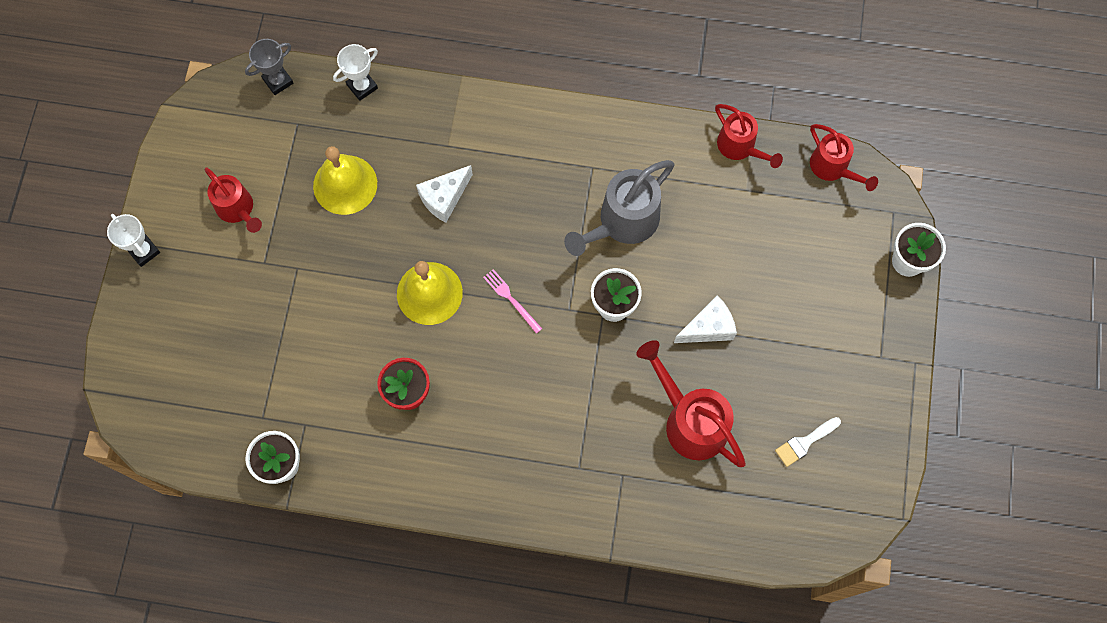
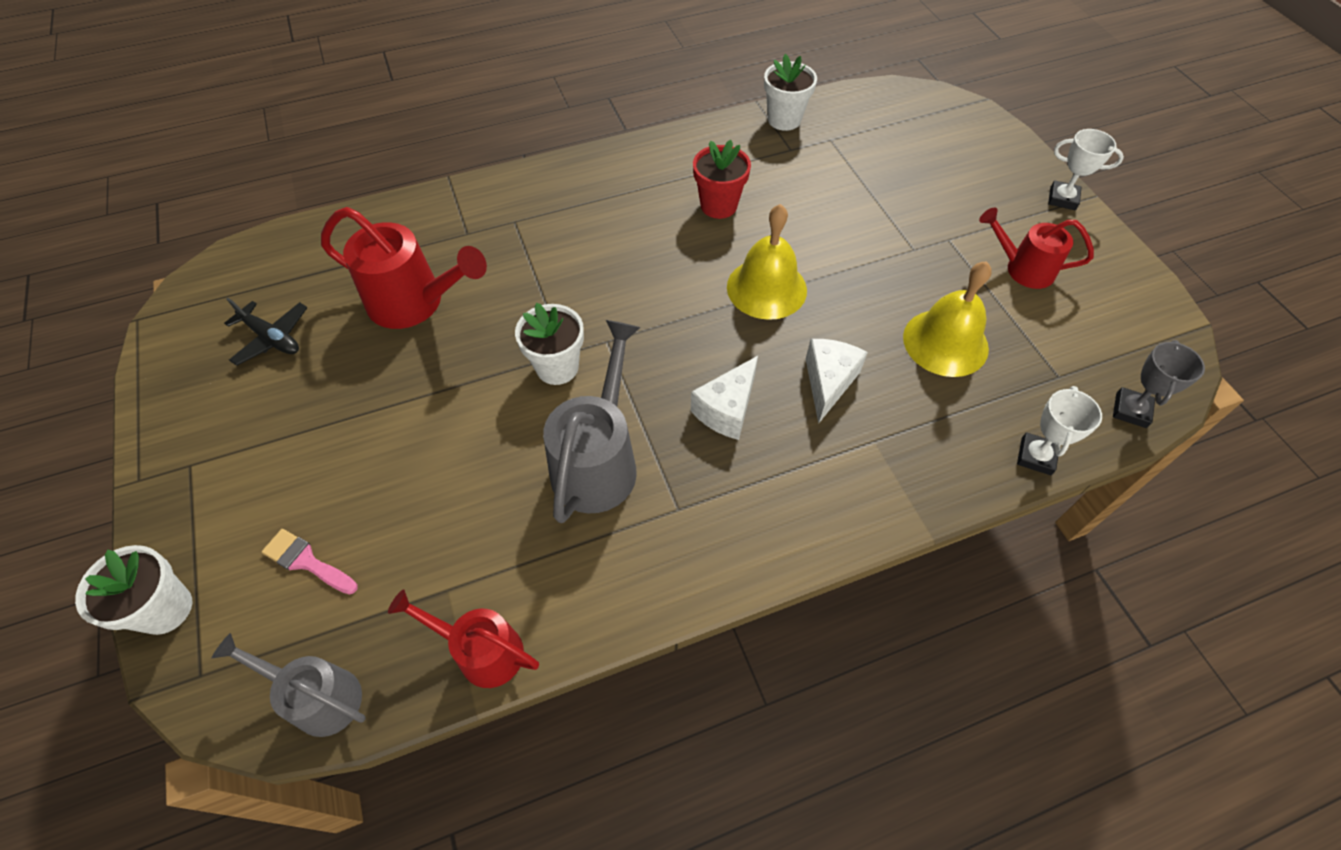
camera: 150 degrees right, 15 degrees down
pink fork [483,269,543,334] -> none
white cheese [674,295,737,343] -> white cheese moved to [691,356,758,440]
white brush [775,417,841,467] -> black plane [224,298,307,366]
red watering can [810,124,878,191] -> grey watering can [211,633,366,737]
none -> pink brush [262,529,358,594]

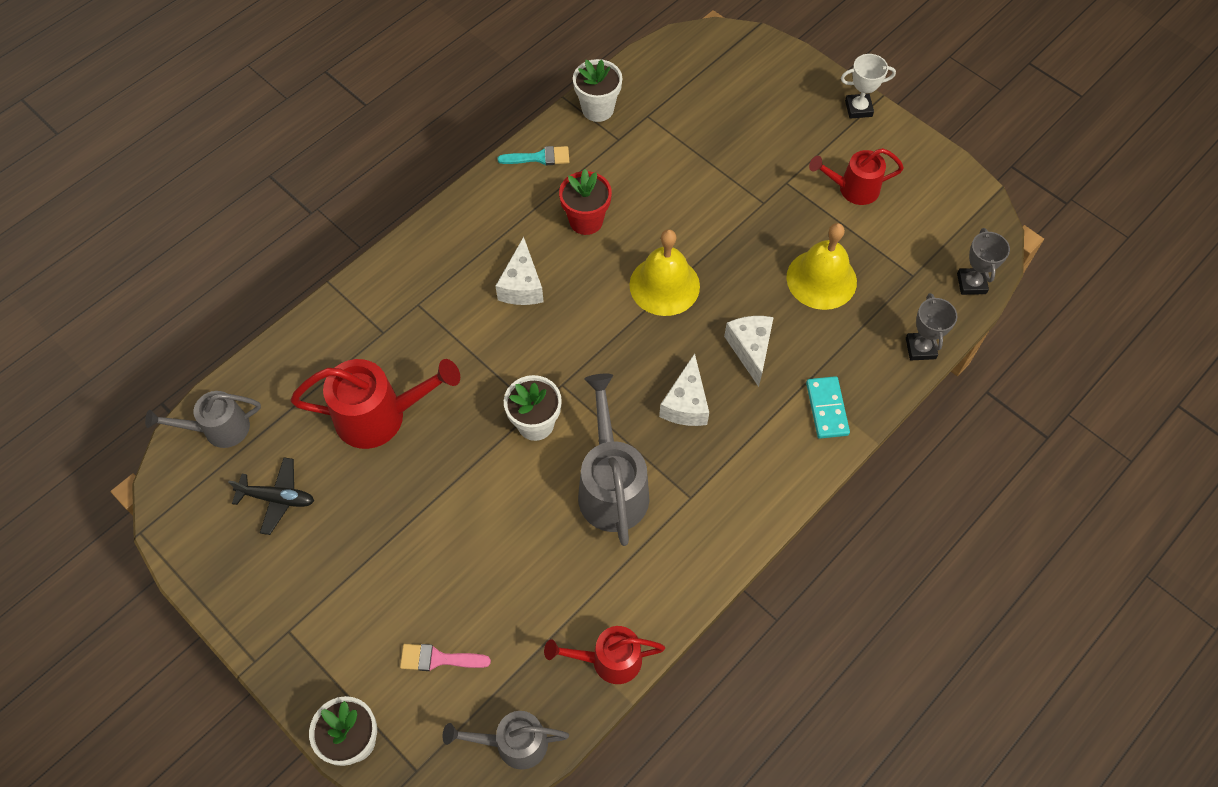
camera: 25 degrees left, 5 degrees up
white trophy [1017,386,1102,475] -> grey trophy [906,293,957,360]
none -> grey watering can [145,391,261,448]
none -> white cheese [495,237,544,305]
none -> turquoise brush [498,146,569,165]
none -> turquoise domino [806,376,850,439]

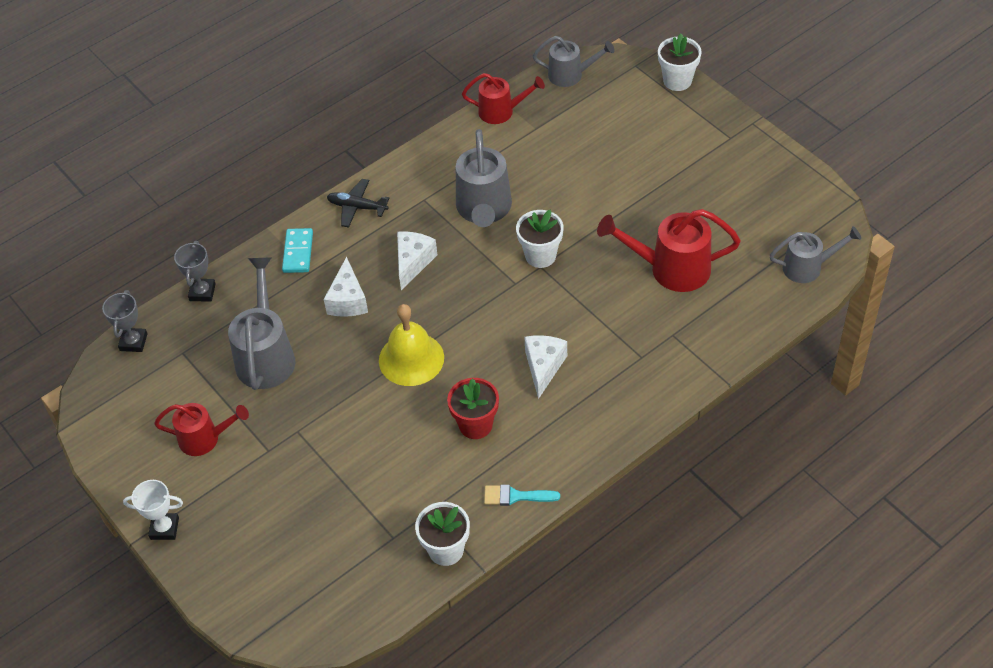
camera: 170 degrees left, 10 degrees down
black plane [228,457,314,535] -> black plane moved to [327,179,389,227]
pink brush [400,644,491,671] -> none
yellow bell [786,223,857,310] -> grey watering can [228,257,296,390]

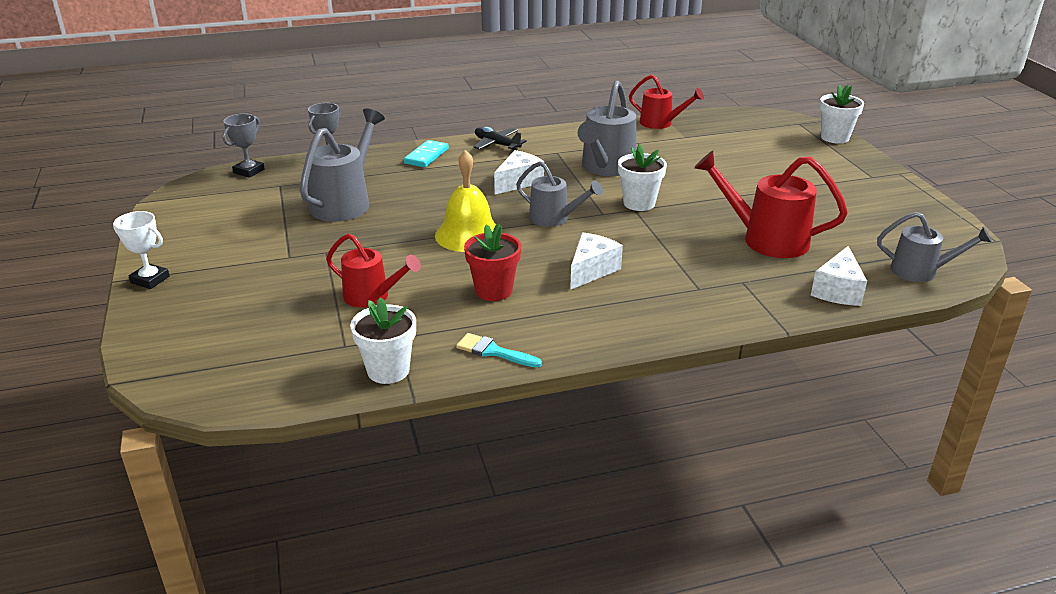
camera: 20 degrees right, 20 degrees down
red watering can [154,403,249,456] -> red watering can moved to [326,233,421,308]
white cheese [324,257,368,317] -> white cheese moved to [811,246,867,306]
grey watering can [533,36,615,87] -> grey watering can moved to [516,161,603,227]

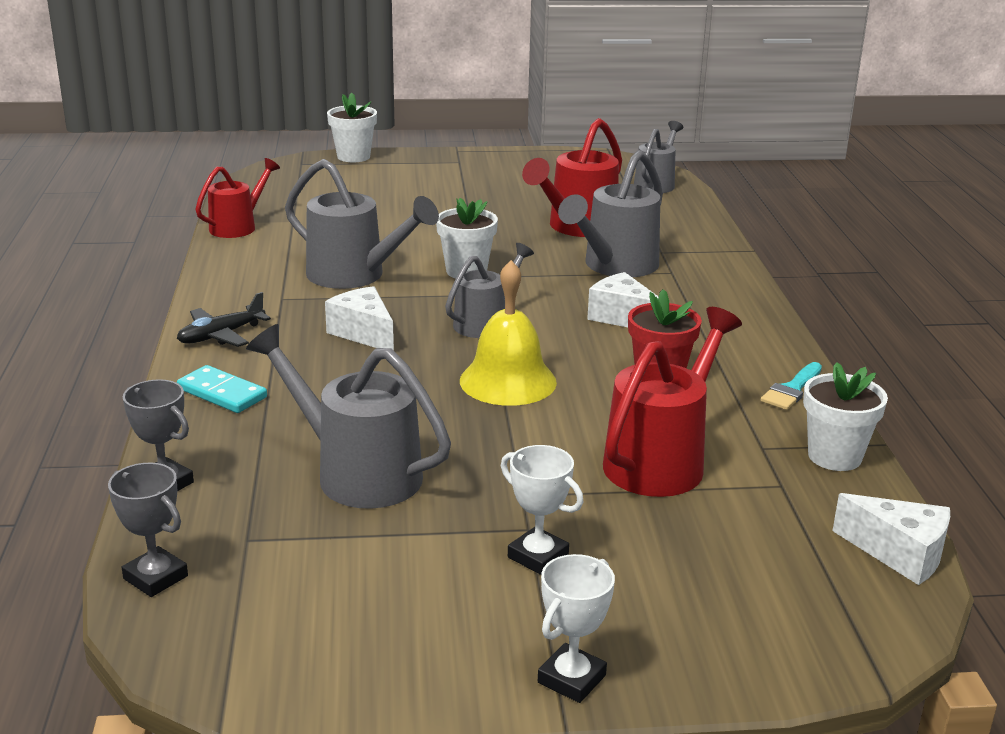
camera: 80 degrees left, 5 degrees down
red watering can [326,233,421,308] -> red watering can [603,307,742,497], size x1.56
white cheese [811,246,867,306] -> white cheese moved to [832,493,950,585]
none -> white trophy [501,445,583,575]
none -> grey watering can [558,150,663,277]

